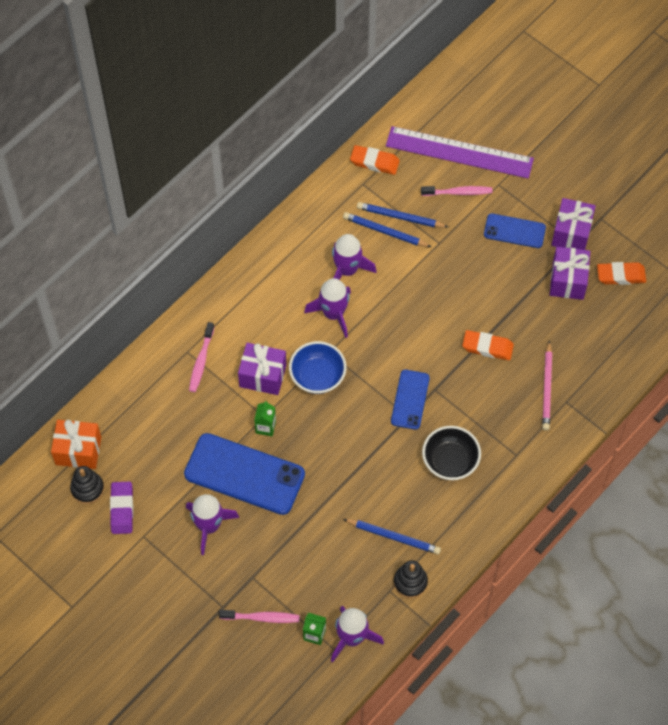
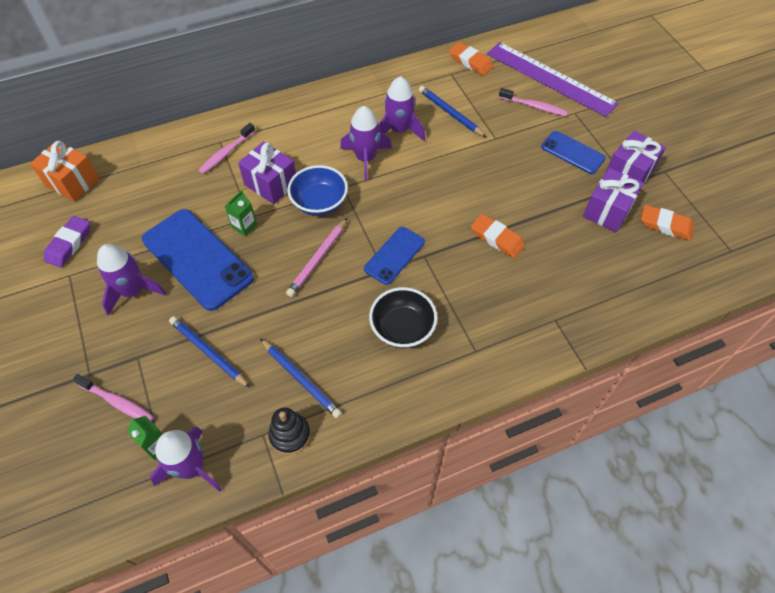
camera: 25 degrees right, 5 degrees down
black stacking toy [70,466,104,504] -> none
blue pencil [357,202,448,228] -> blue pencil moved to [169,316,250,388]
pink pencil [542,340,552,430] -> pink pencil moved to [286,218,347,297]

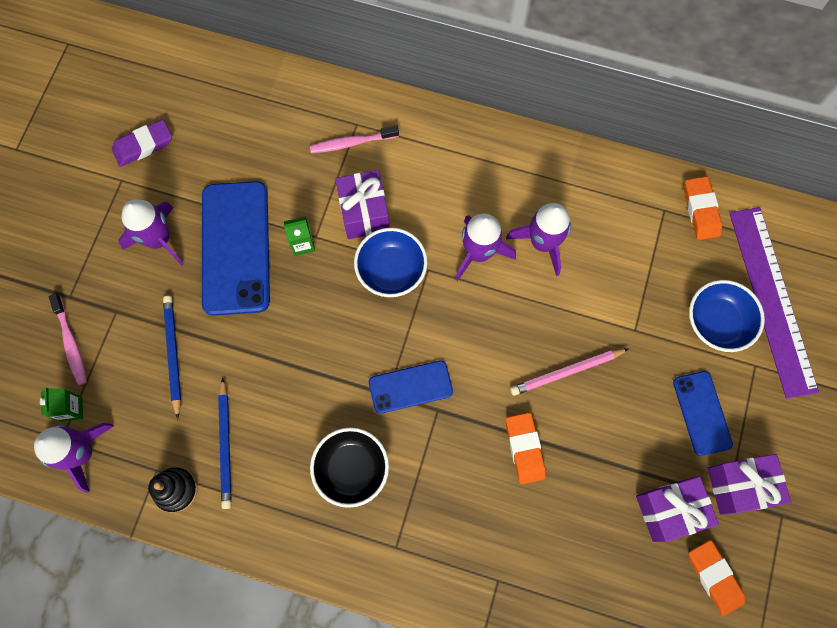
camera: 40 degrees right, 15 degrees up
orange gift [30,141,99,202] -> none
pink pencil [286,218,347,297] -> pink pencil moved to [510,349,628,396]
blue pencil [419,86,486,137] -> none
pink toothbrush [499,88,568,116] -> blue bowl [689,280,765,352]

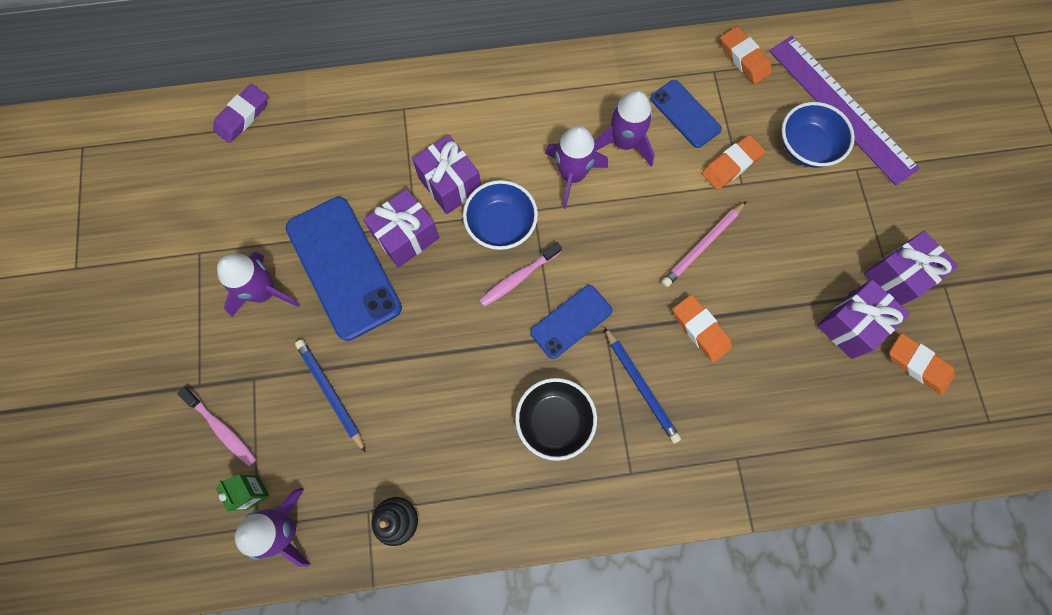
camera: 25 degrees left, 0 degrees up
purple eraser [112,119,172,167] -> purple eraser moved to [213,84,268,143]
blue pencil [218,377,231,509] -> blue pencil moved to [604,327,681,443]
green carton [283,216,315,256] -> purple gift [363,189,439,268]
pink toothbrush [310,125,399,153] -> pink toothbrush moved to [479,242,562,307]
blue phone [673,371,733,456] -> blue phone moved to [650,80,722,148]
none -> orange eraser [702,135,765,190]

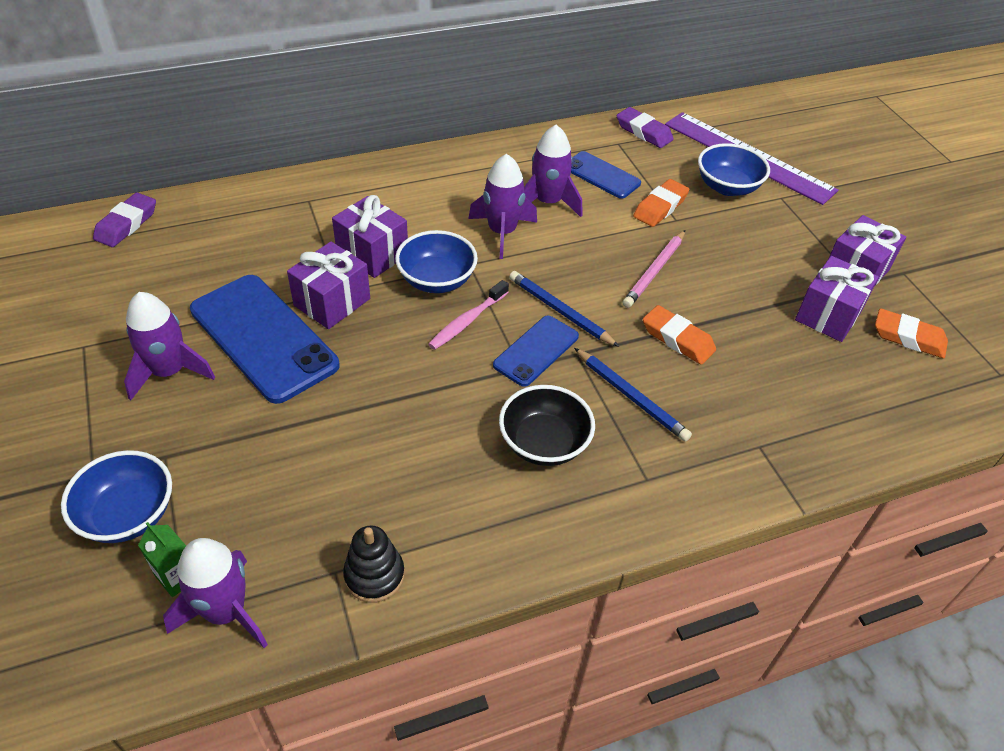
camera: 15 degrees left, 25 degrees down
pink toothbrush [177,388,256,466] -> blue bowl [61,450,172,543]
blue pencil [295,339,366,453] -> blue pencil moved to [509,271,620,347]
orange eraser [721,26,772,84] -> purple eraser [617,107,674,148]

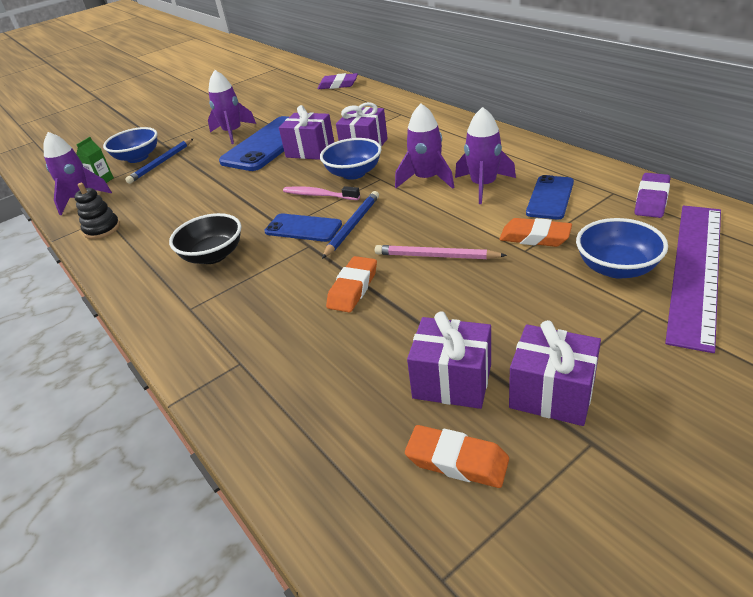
camera: 80 degrees right, 10 degrees down
blue pencil [574,348,692,441] -> blue pencil moved to [125,139,193,184]
orange eraser [875,308,948,358] -> orange eraser turned 75 degrees counterclockwise [405,425,509,488]

